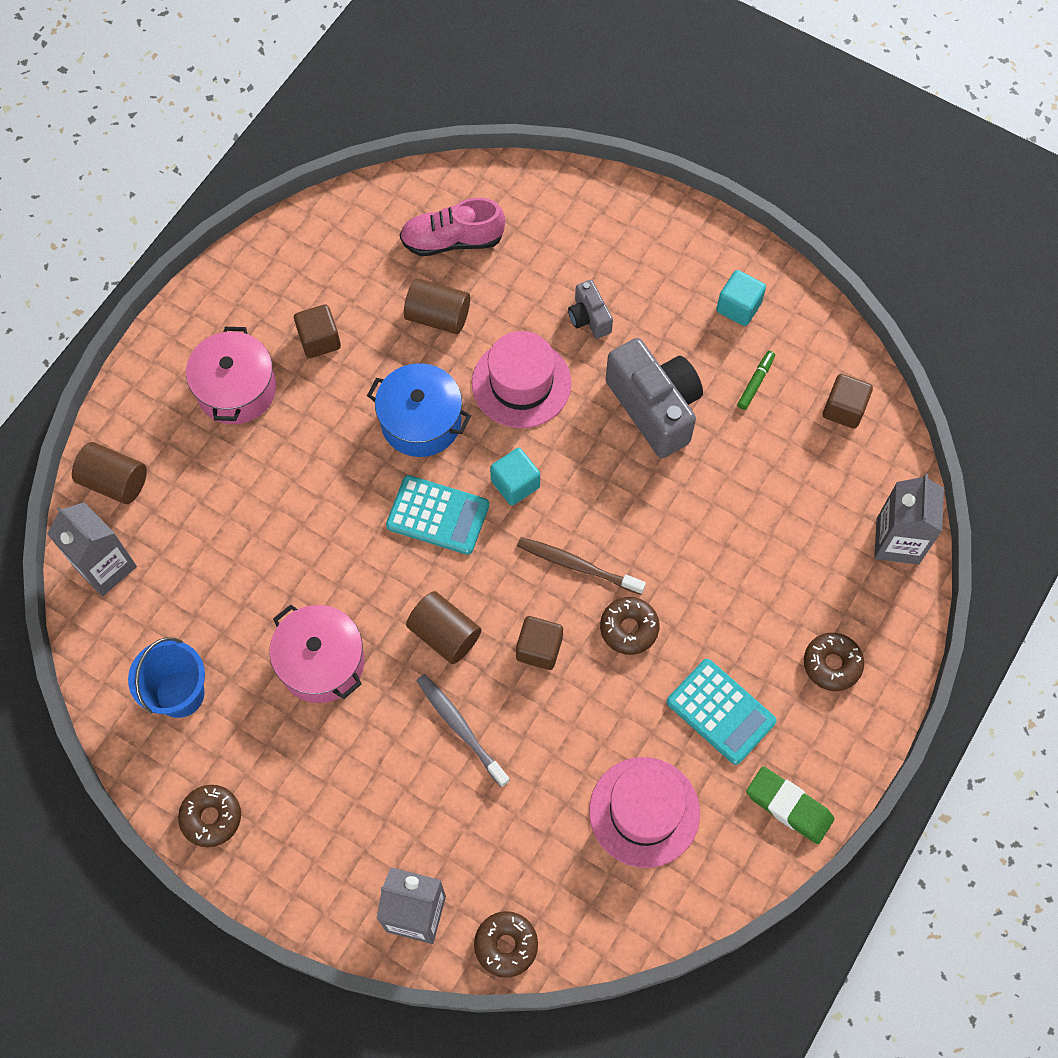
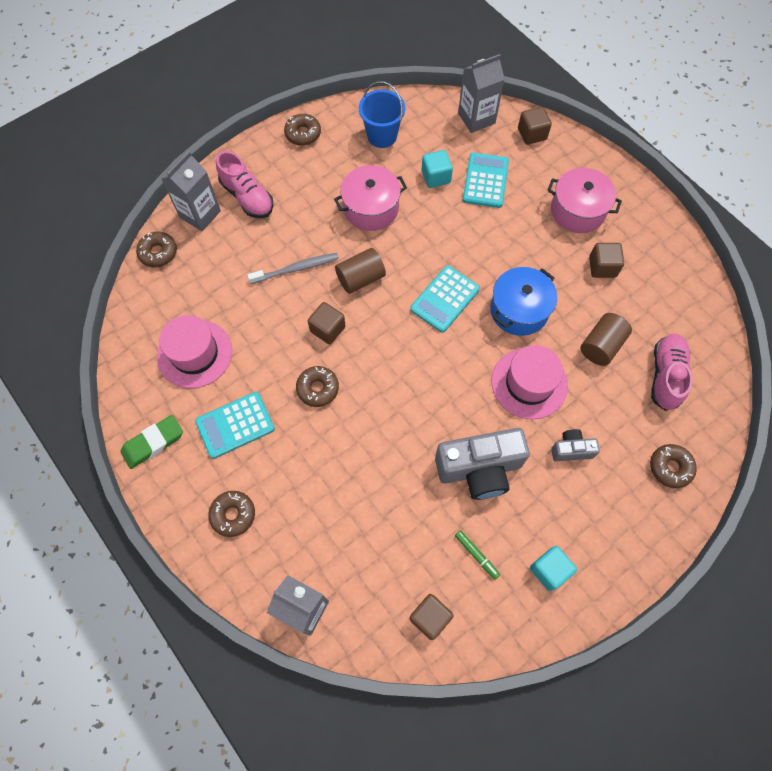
camera: 110 degrees right, 0 degrees up
brown cylinder [72,442,147,504] -> brown cube [518,107,552,145]
turquoise cube [490,448,540,505] -> turquoise cube moved to [422,150,453,188]
brown toothbrush [517,537,646,595] -> none
none -> pink shoe [216,151,274,218]
none -> turquoise calculator [463,153,509,208]
none -> brown donut [650,444,697,488]

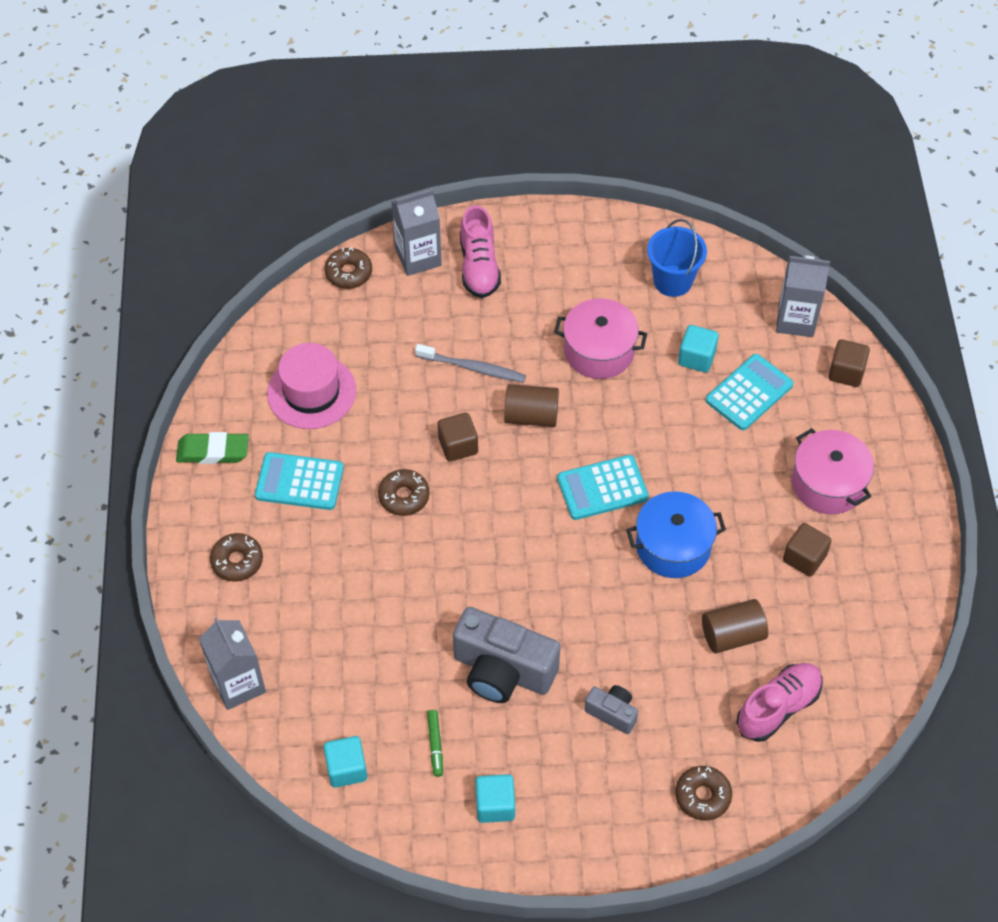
camera: 35 degrees right, 10 degrees down
brown donut [284,114,321,146] -> none
brown cube [409,594,454,640] -> turquoise cube [323,736,367,787]
pink hat [491,345,568,419] -> none

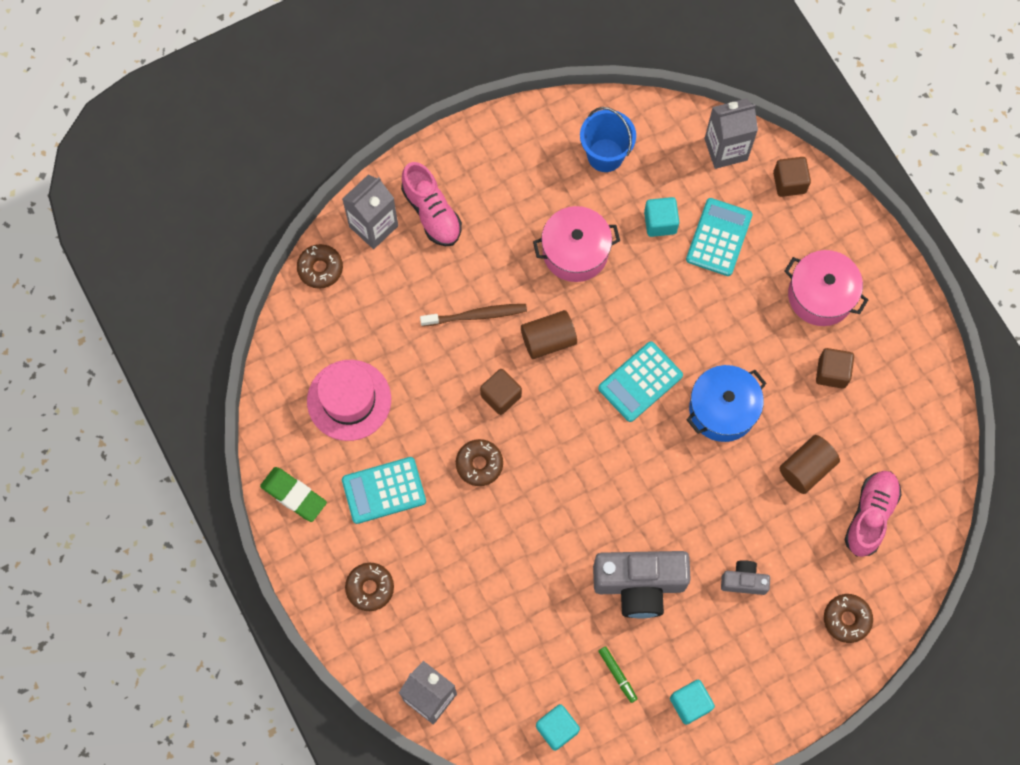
camera: 25 degrees left, 15 degrees up
green eraser [176,432,249,464] -> green eraser turned 60 degrees clockwise [260,467,327,522]
grey toothbrush [415,344,526,383] -> brown toothbrush [420,304,527,327]

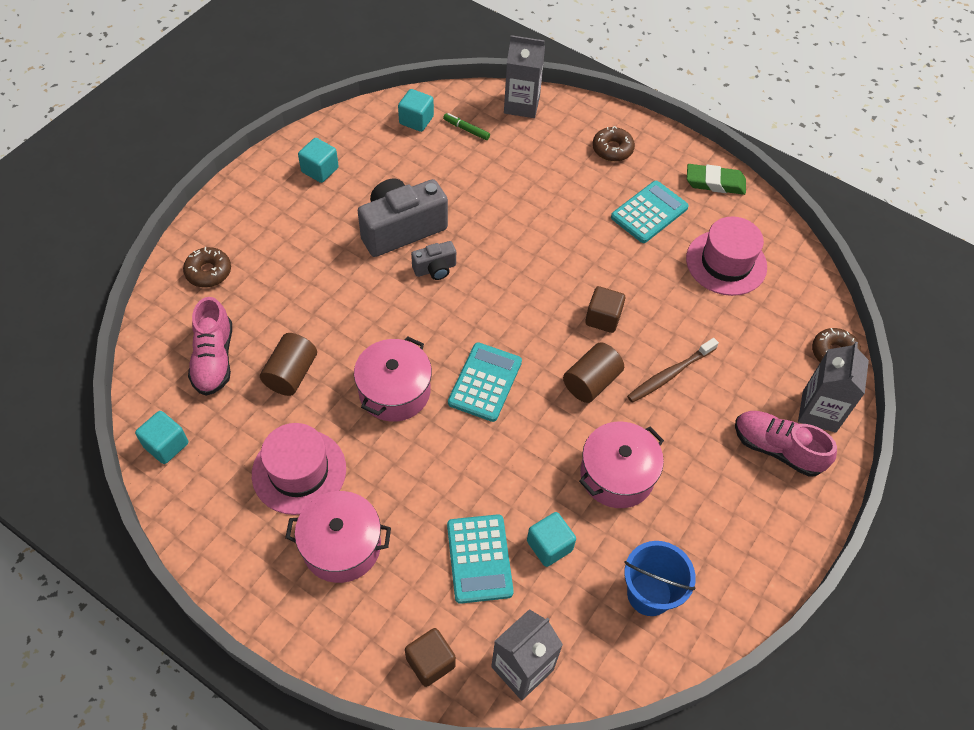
camera: 150 degrees right, 15 degrees down
brown donut [456,439,503,486] -> none
green marker [598,646,638,703] -> green marker moved to [443,113,490,140]
blue pot [687,365,767,442] -> pink pot [354,336,432,422]
grey camera [721,560,770,595] -> grey camera moved to [411,241,456,280]
brown cube [816,348,854,389] -> pink hat [252,423,346,515]
none -> turquoise cube [135,411,188,464]

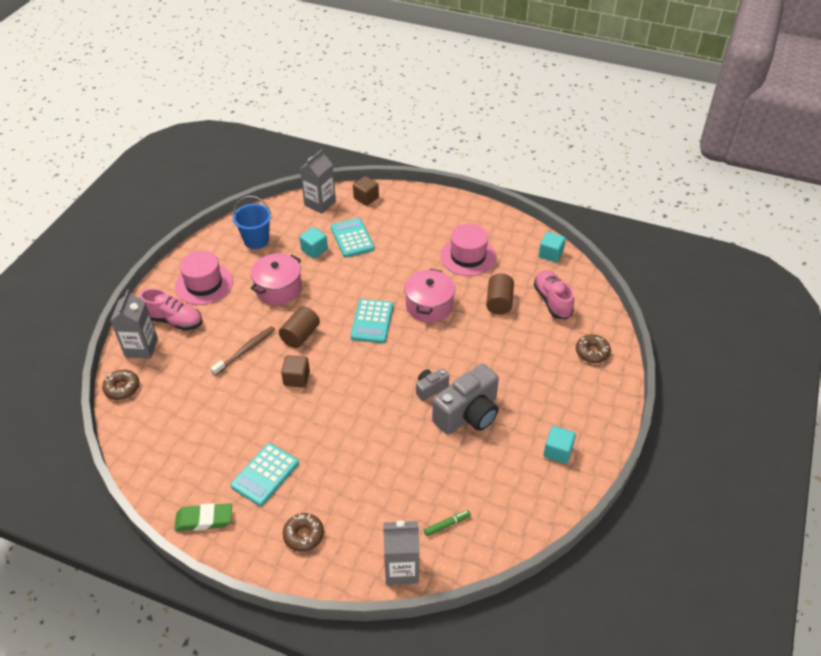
camera: 170 degrees right, 10 degrees down
pink pot [285,491,391,583] -> none
turquoise cube [398,89,434,132] -> none
green marker [443,113,490,140] -> green marker turned 45 degrees counterclockwise [424,510,471,536]
pink hat [686,216,767,296] -> pink hat moved to [175,251,233,305]

